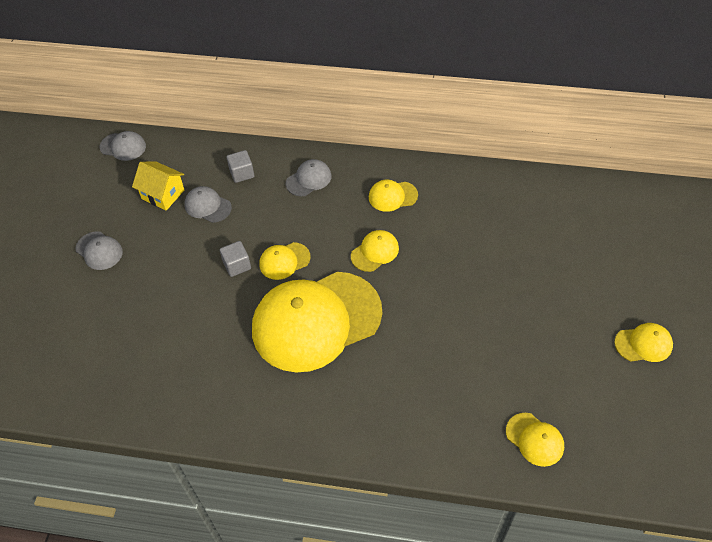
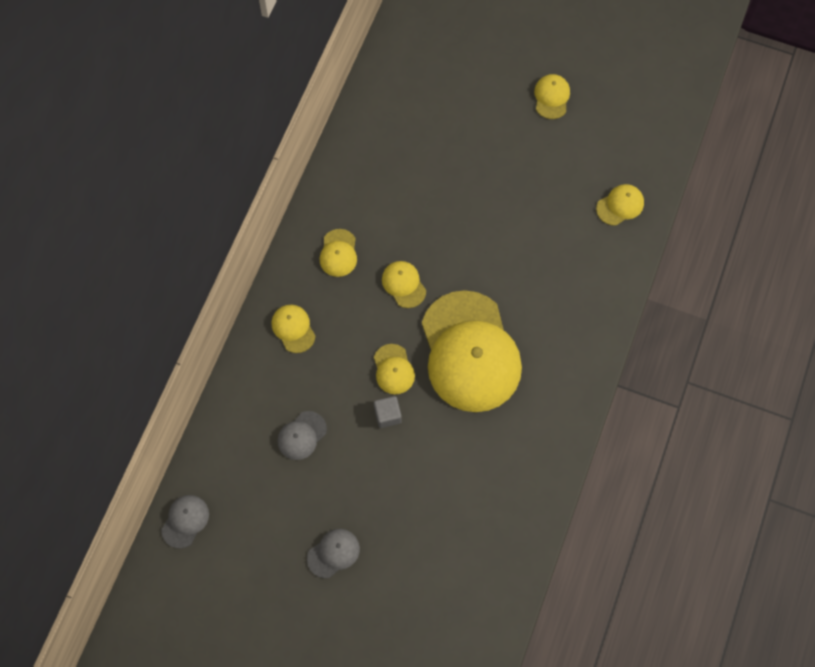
camera: 80 degrees left, 15 degrees up
yellow house [132,161,184,210] -> none
grey cube [227,150,254,183] -> none
grey cap [286,159,332,196] -> yellow cap [272,305,315,353]

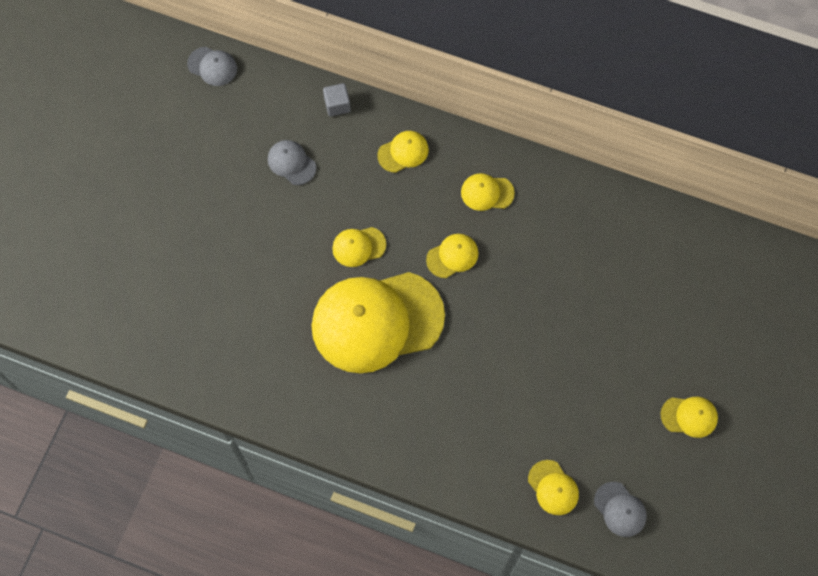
camera: 90 degrees right, 0 degrees up
grey cap [307,529,360,578] -> grey cap moved to [594,482,647,537]
grey cube [374,396,402,428] -> grey cube moved to [323,83,351,116]

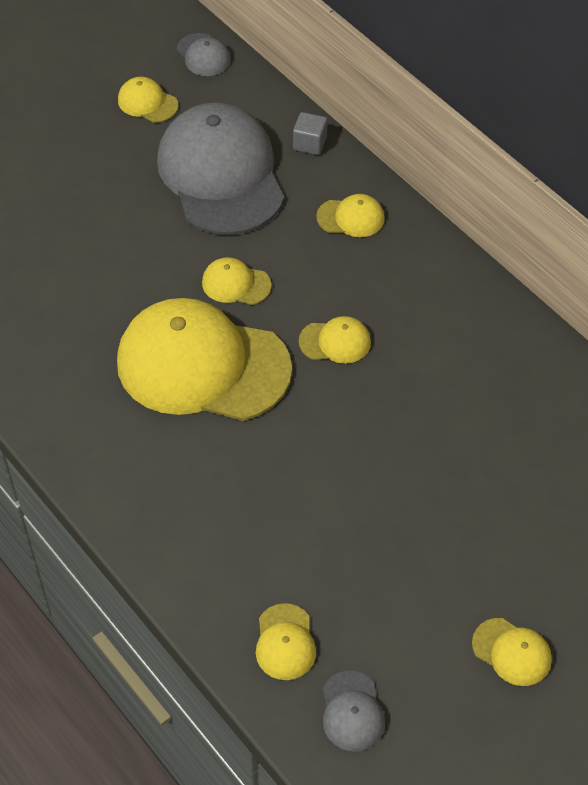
camera: 30 degrees right, 15 degrees down
grey cap [268,140,316,185] -> grey cap [157,102,284,235], size x2.42
yellow cap [461,173,515,211] -> yellow cap moved to [118,77,178,122]

